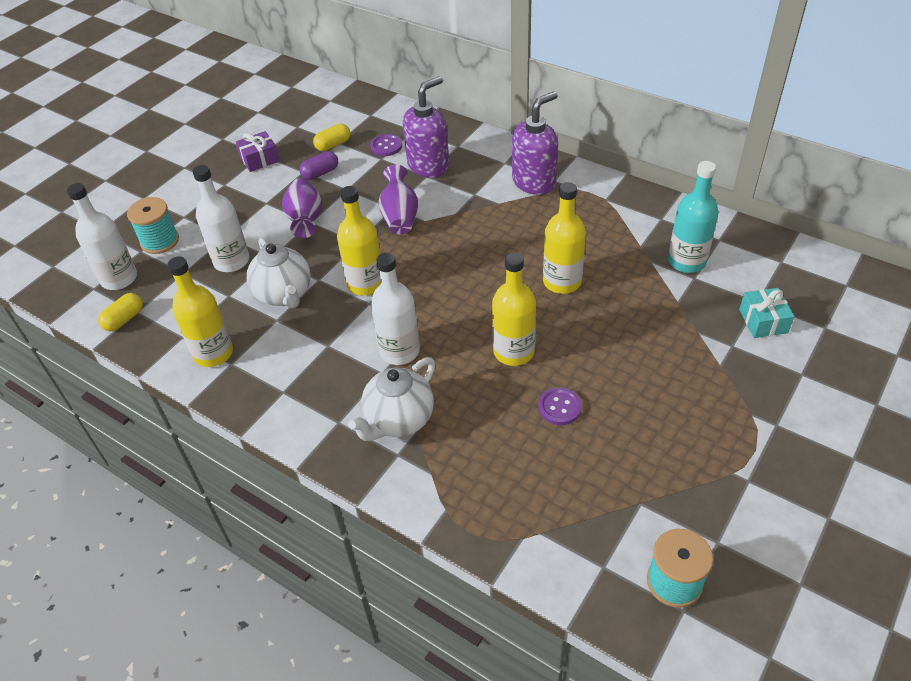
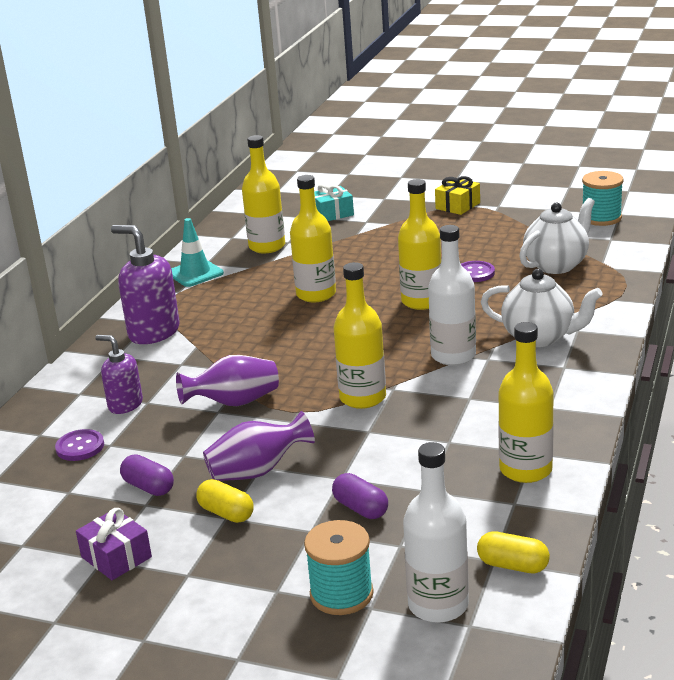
camera: 105 degrees left, 20 degrees down
white bottle [193,165,250,272] -> purple capsule [332,473,388,519]
white teapot [247,237,311,309] -> white teapot moved to [519,198,595,274]
yellow capsule [313,124,351,151] -> yellow capsule moved to [196,479,254,523]
purple soap dispenser [403,76,449,177] -> purple soap dispenser [95,335,143,414], size x0.61
turquoise bottle [668,161,719,273] -> yellow bottle [242,135,285,254]
none -> turquoise traffic cone [171,218,224,287]
none -> yellow gift [435,176,480,215]

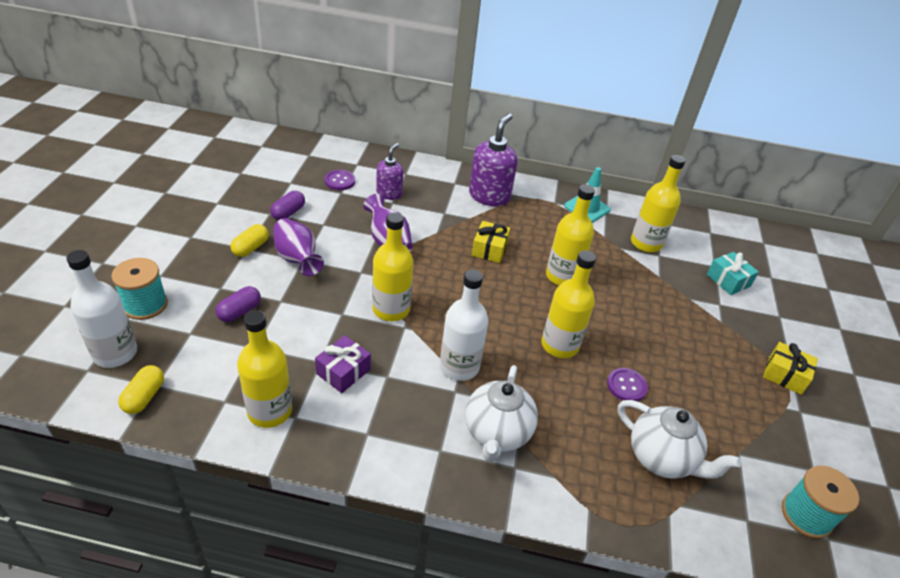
camera: 75 degrees right, 15 degrees up
purple gift [76,508,152,580] -> purple gift moved to [315,335,371,393]
none -> yellow gift [472,221,510,263]

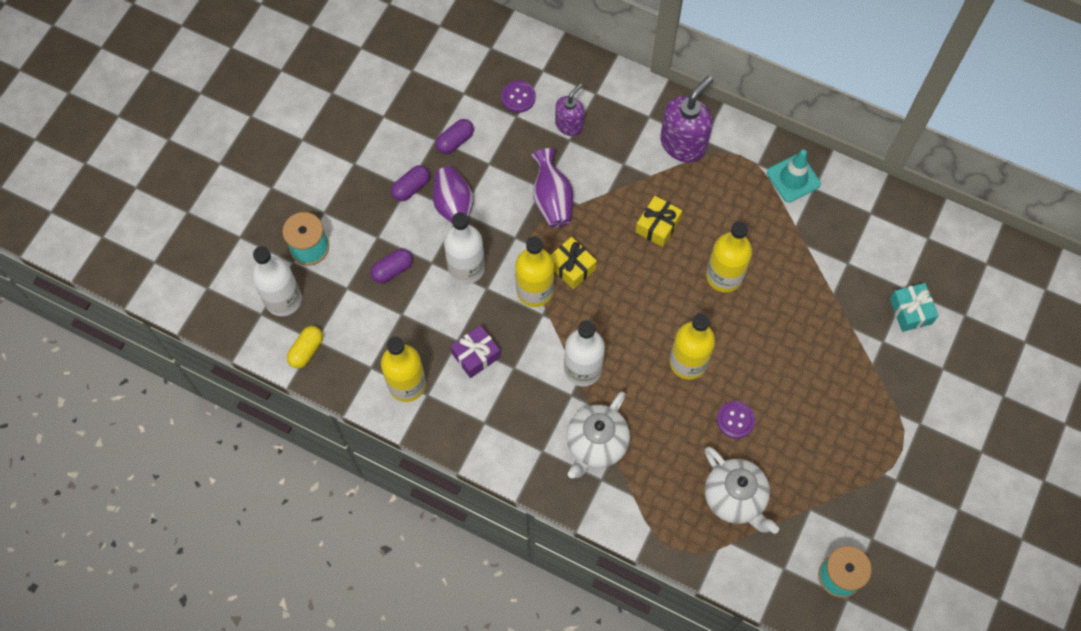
camera: 20 degrees right, 25 degrees up
yellow capsule [231,224,269,257] -> purple capsule [391,165,430,201]
yellow bottle [631,155,686,252] -> none
yellow gift [763,342,818,395] -> yellow gift moved to [551,237,597,289]
none -> white bottle [444,212,485,284]

